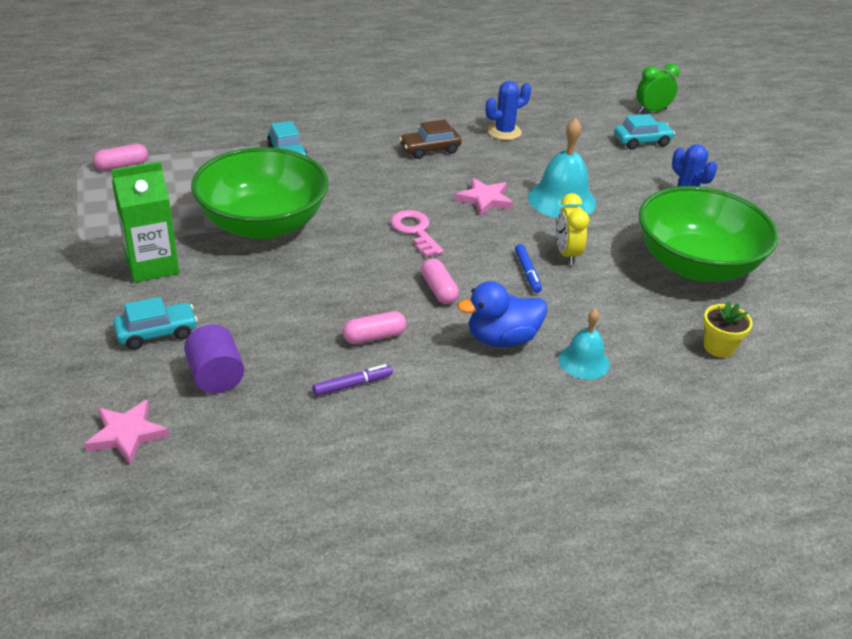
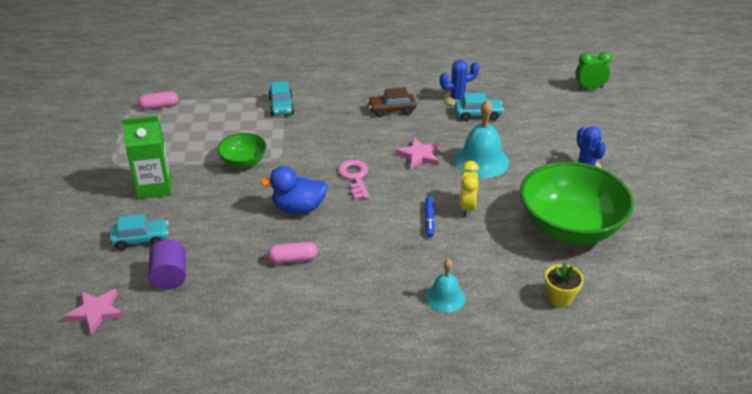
camera: 15 degrees right, 0 degrees up
green bowl [191,147,329,240] -> green bowl [217,133,267,168], size x0.49
purple marker [313,364,393,396] -> none
pink capsule [421,258,459,304] -> none
blue duck [458,281,547,347] -> blue duck moved to [260,166,328,214]
turquoise car [614,114,675,150] -> turquoise car moved to [455,93,504,121]

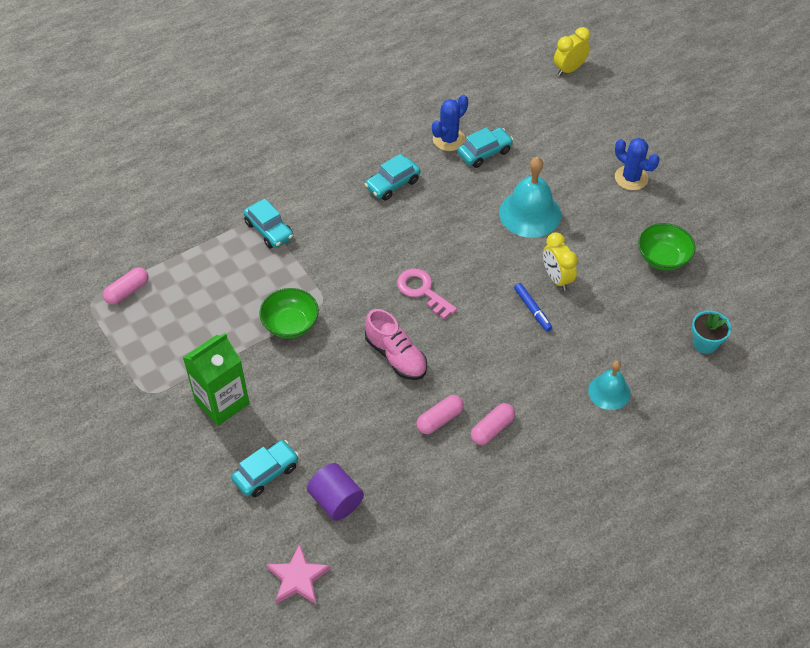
camera: 30 degrees left, 15 degrees up
blue duck [260,166,328,214] -> pink shoe [365,309,427,380]
brown car [368,87,416,117] -> turquoise car [364,154,420,200]
pink star [395,137,440,169] -> none
green bowl [520,161,634,244] -> green bowl [638,223,695,271], size x0.49
yellow flower pot [545,263,584,308] -> turquoise flower pot [692,310,731,354]
green clock [575,51,612,90] -> yellow clock [554,27,590,76]
none -> pink capsule [471,403,515,445]

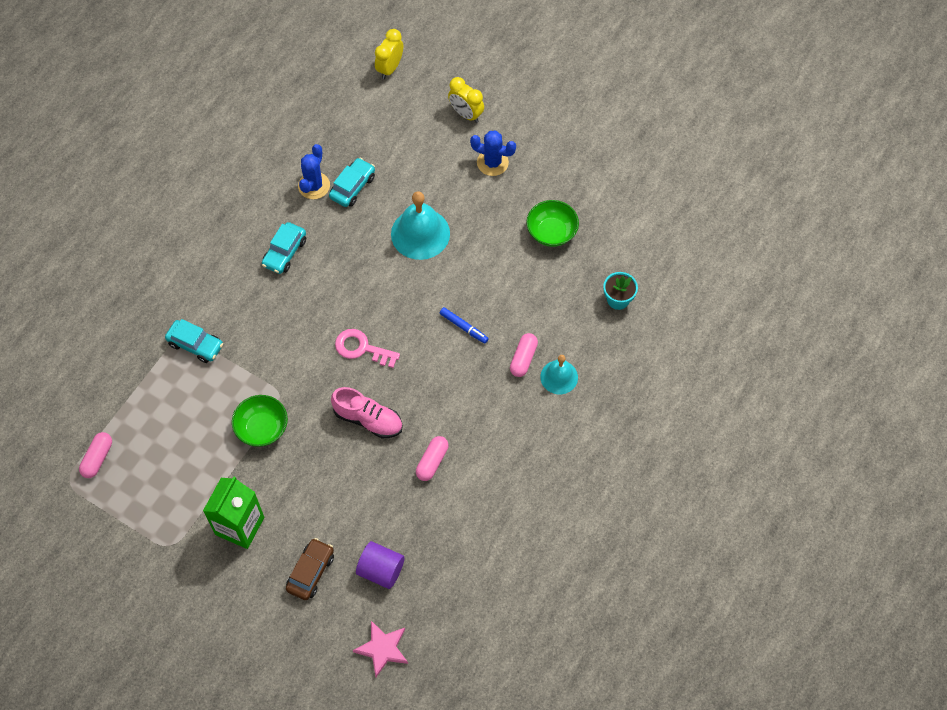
camera: 25 degrees left, 10 degrees up
turquoise car [232,440,299,497] -> brown car [286,538,334,600]
pink capsule [471,403,515,445] -> pink capsule moved to [510,333,538,377]
yellow clock [543,232,578,291] -> yellow clock moved to [448,77,484,123]

